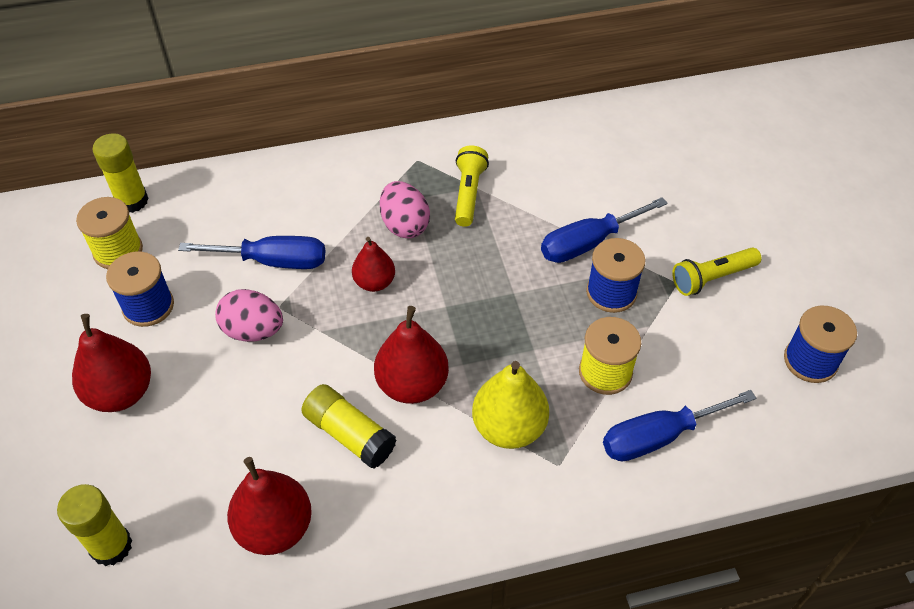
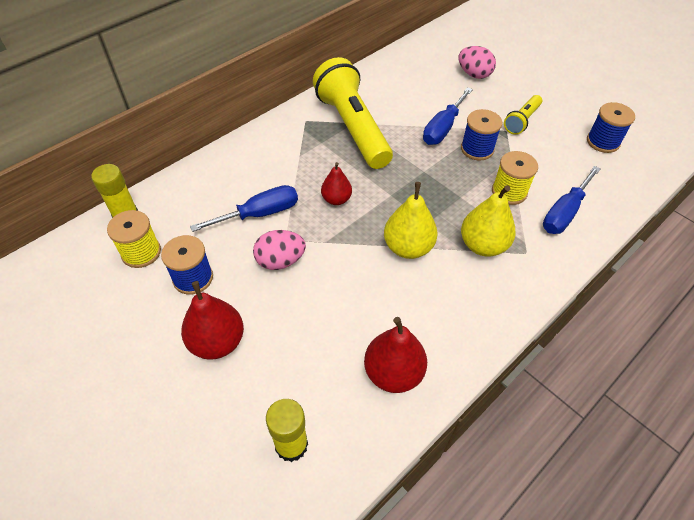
camera: 30 degrees left, 0 degrees up
yellow glue stick [301,384,396,469] -> none
red pear [374,306,449,404] -> yellow pear [384,182,438,259]
pink egg [380,181,430,238] -> pink egg moved to [459,46,496,79]
yellow flashlight [455,145,489,227] -> yellow flashlight [313,57,393,169], size x2.10

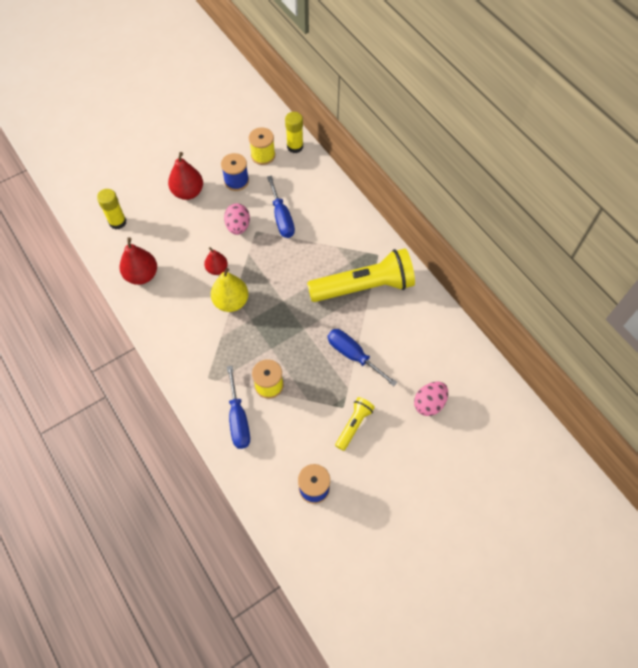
camera: 100 degrees right, 10 degrees up
red pear [321,162,352,205] -> red pear moved to [204,247,228,275]
blue spool [461,109,502,160] -> none
yellow pear [461,185,516,257] -> none
yellow flashlight [504,95,542,135] -> yellow flashlight turned 75 degrees clockwise [335,397,375,451]
blue screwdriver [543,166,600,234] -> blue screwdriver turned 150 degrees counterclockwise [227,366,250,449]

